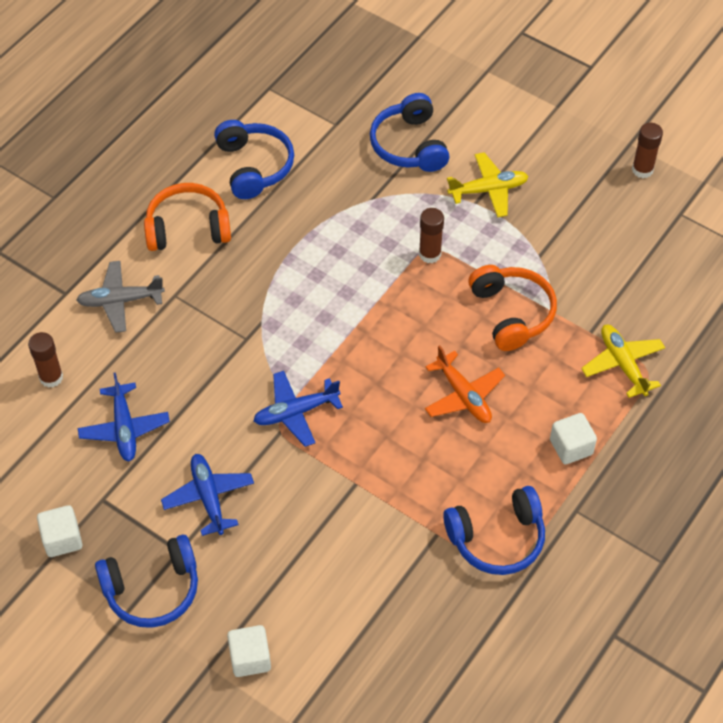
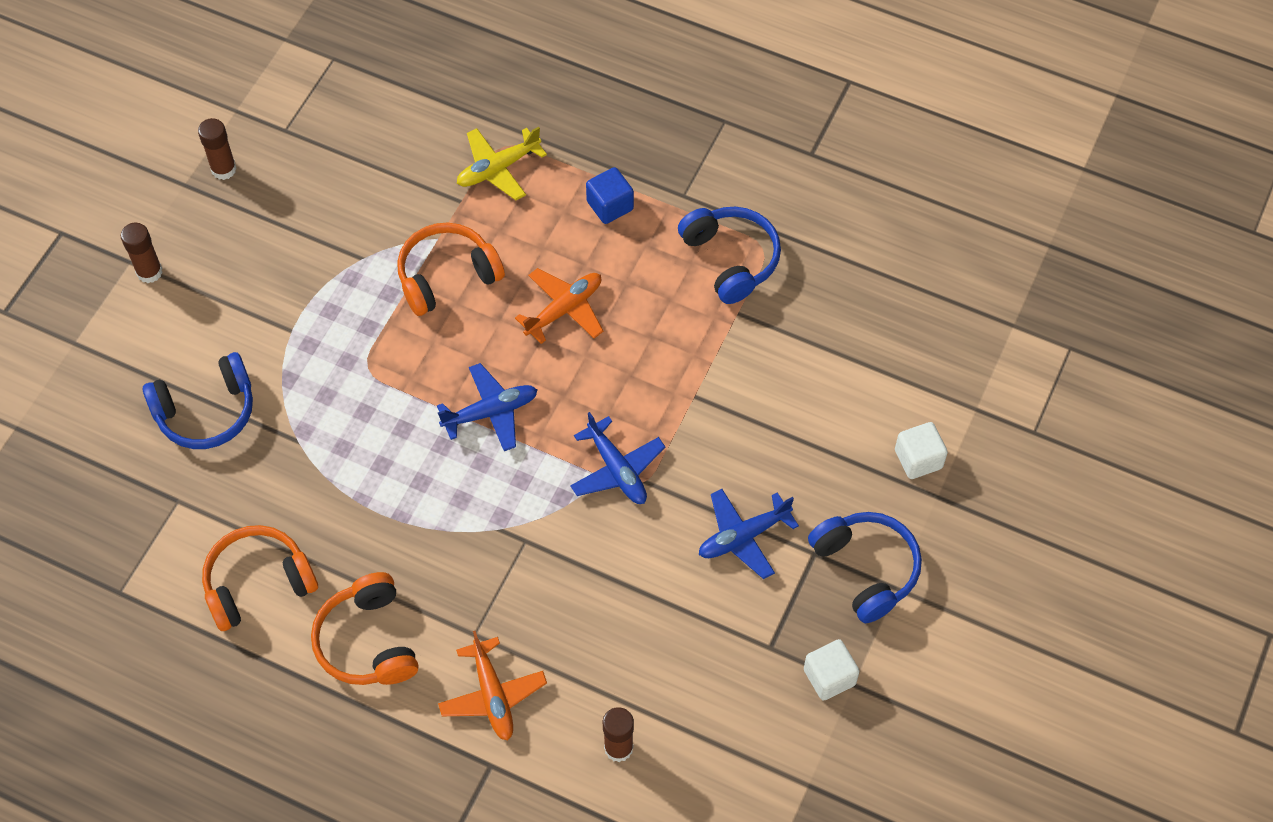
camera: 100 degrees left, 5 degrees up
grey plane [76,261,165,333] -> orange plane [438,631,547,741]
blue plane [78,372,170,461] -> blue plane moved to [437,363,537,451]
blue headphones [214,120,294,199] -> orange headphones [202,525,318,631]
brown glue stick [419,208,444,263] -> brown glue stick moved to [121,223,163,283]
yellow plane [447,152,529,218] -> none
white cube [550,413,597,464] -> blue cube [586,167,634,224]

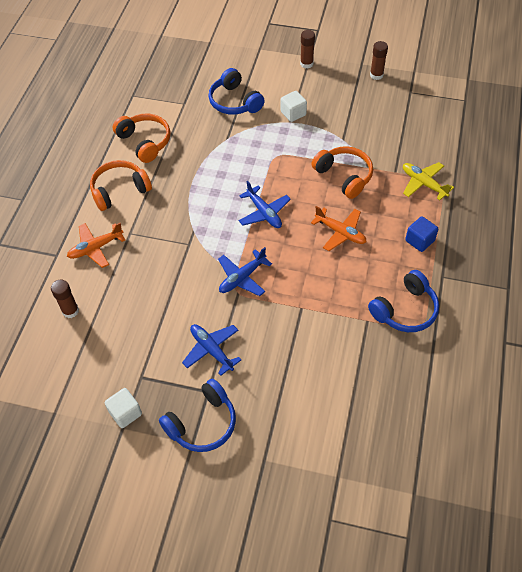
camera: 80 degrees right, 5 degrees down
white cube [895,422,948,479] -> white cube moved to [281,91,307,122]

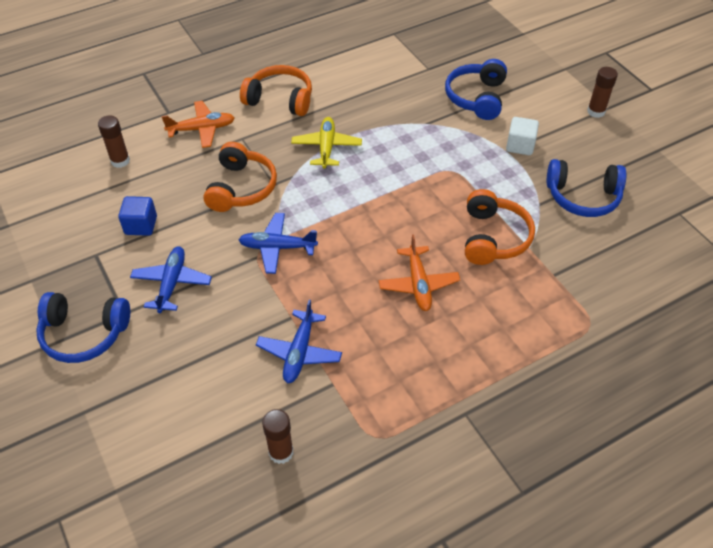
camera: 45 degrees right, 5 degrees down
orange plane [67,223,125,268] -> orange plane turned 150 degrees clockwise [162,101,235,148]
white cube [105,388,142,428] -> none
orange headphones [113,114,171,163] -> orange headphones moved to [203,142,277,212]
blue plane [239,181,291,228] -> blue plane moved to [256,300,342,383]
blue headphones [368,270,439,332] -> blue headphones moved to [547,159,626,217]
brown glue stick [370,41,388,80] -> brown glue stick moved to [262,409,293,464]
yellow plane [403,162,454,200] -> yellow plane moved to [291,117,362,169]
blue cube [405,216,438,252] -> blue cube moved to [118,196,157,236]

